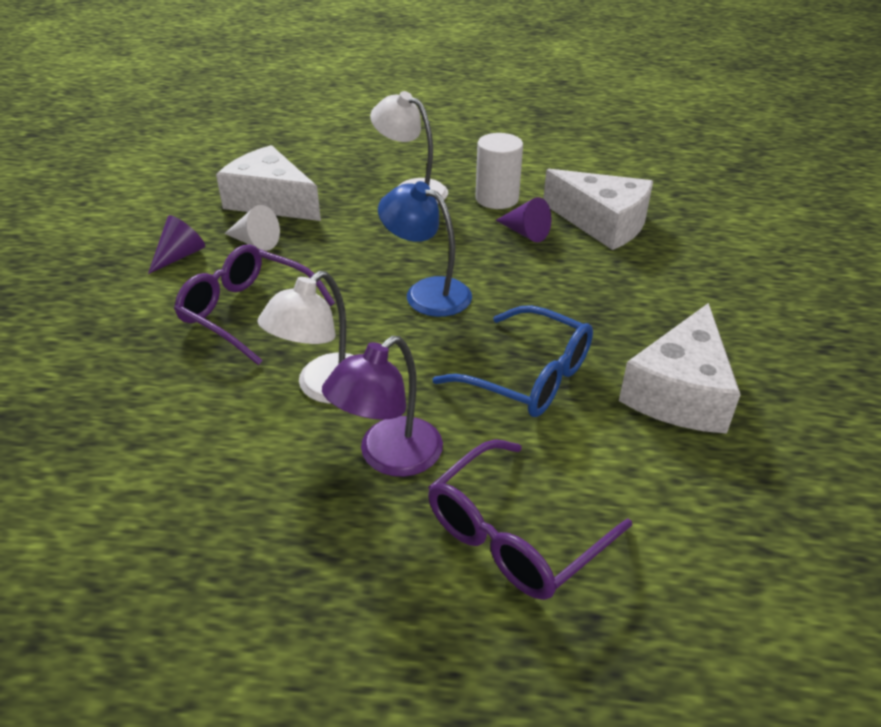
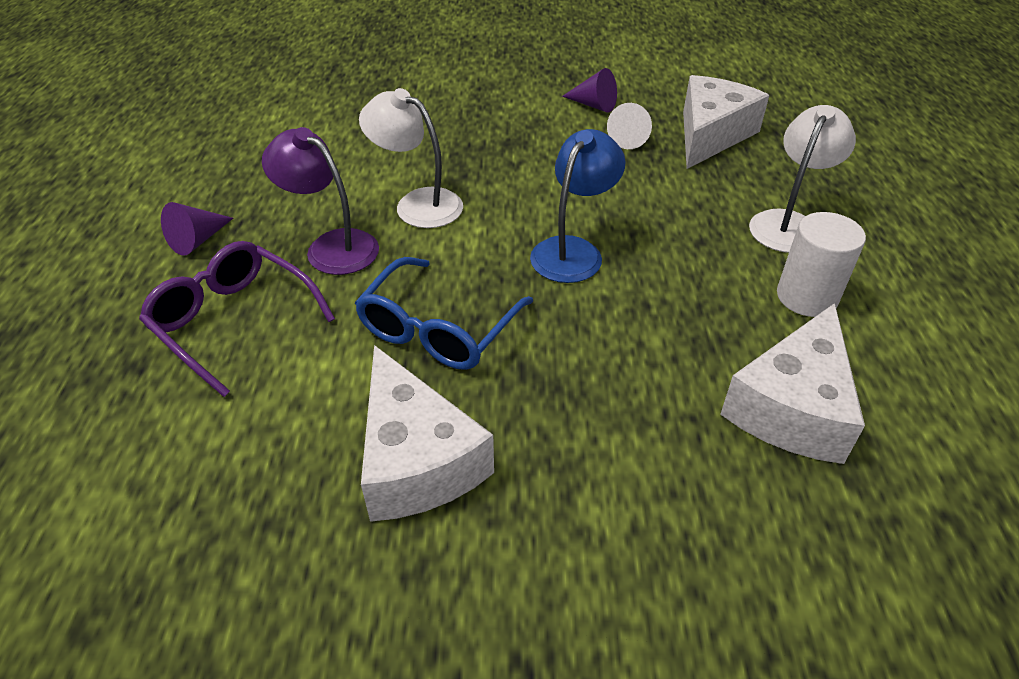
camera: 85 degrees right, 5 degrees up
purple glasses [174,244,335,365] -> none
purple cone [496,197,552,242] -> purple cone moved to [161,202,233,256]
white cheese [619,303,741,434] -> white cheese turned 135 degrees counterclockwise [361,345,494,522]

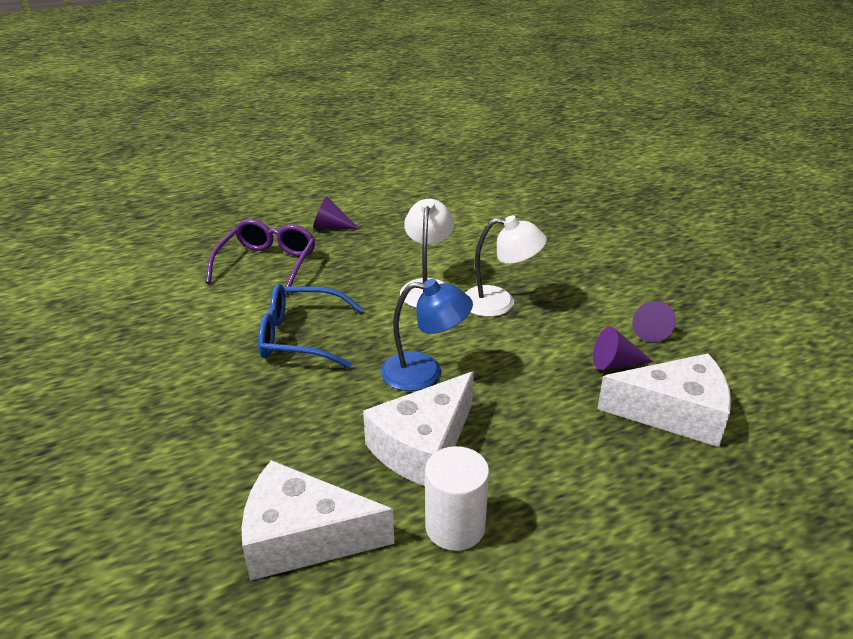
camera: 65 degrees right, 10 degrees down
purple lamp [262,127,379,275] -> none
white cheese [361,345,494,522] -> white cheese moved to [363,372,474,486]
white cone [607,103,652,149] -> purple cone [593,326,653,370]
white lamp [749,105,856,253] -> white lamp moved to [465,215,547,317]

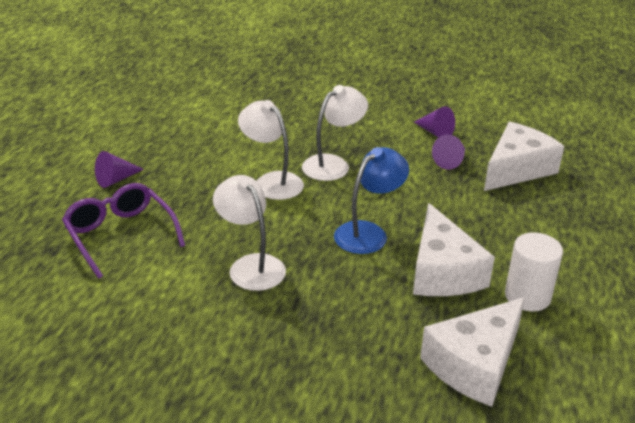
camera: 50 degrees left, 0 degrees up
blue glasses [258,284,363,368] -> white lamp [213,175,286,291]

